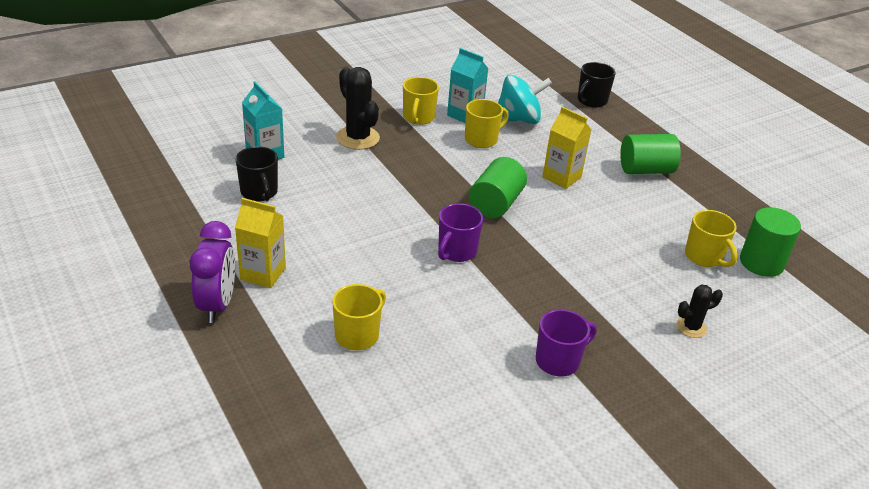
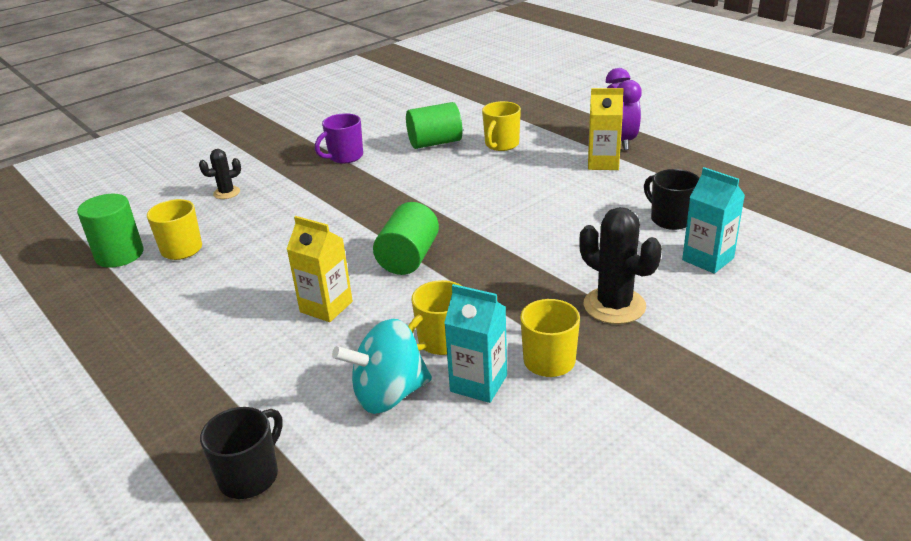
camera: 175 degrees right, 5 degrees down
purple mug [438,203,483,262] -> none
green cylinder [620,134,681,174] -> green cylinder moved to [406,102,463,149]

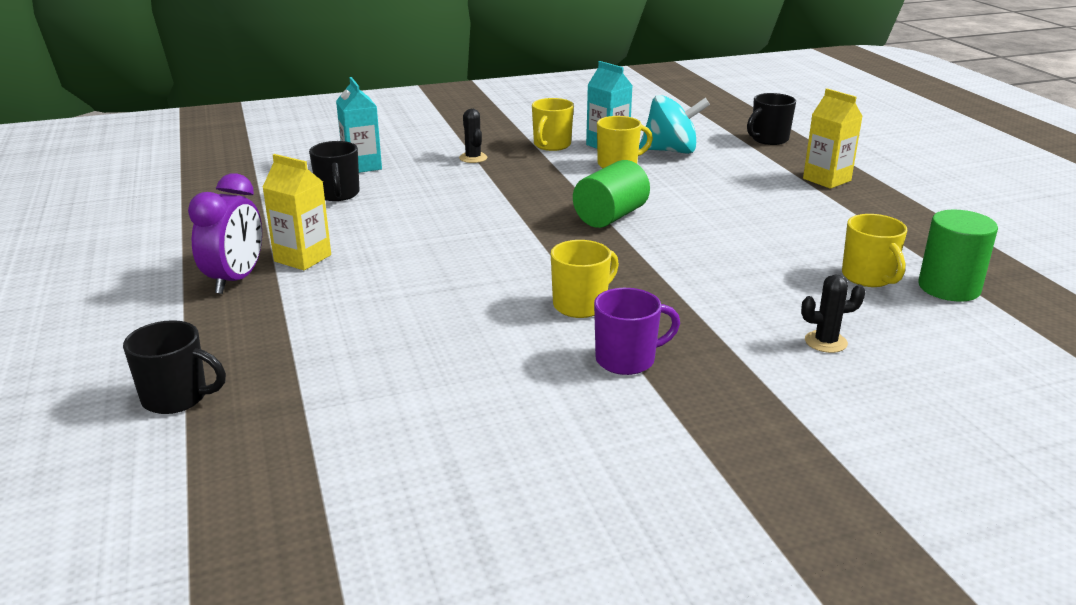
camera: 160 degrees left, 5 degrees down
yellow carton [287,216,353,322] -> yellow carton moved to [803,88,863,189]
green cylinder [406,102,463,149] -> none
yellow mug [482,101,521,151] -> yellow mug moved to [551,240,619,318]
black cactus [579,207,662,324] -> black cactus [459,109,487,163], size x0.56
none -> black mug [123,320,226,414]

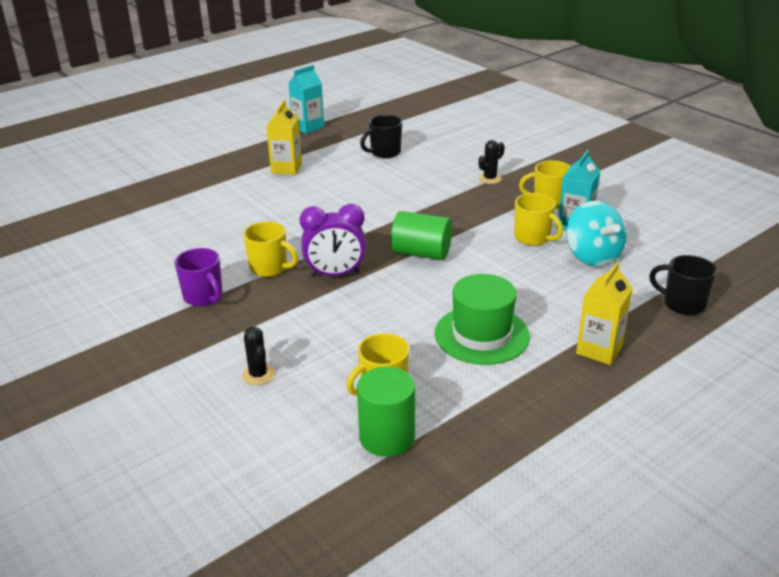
camera: 70 degrees right, 5 degrees up
black mug [123,320,226,414] -> none
purple clock [188,173,262,294] -> purple clock moved to [300,204,366,277]
turquoise carton [336,77,382,173] -> turquoise carton moved to [288,65,324,134]
none -> green hat [435,274,530,365]

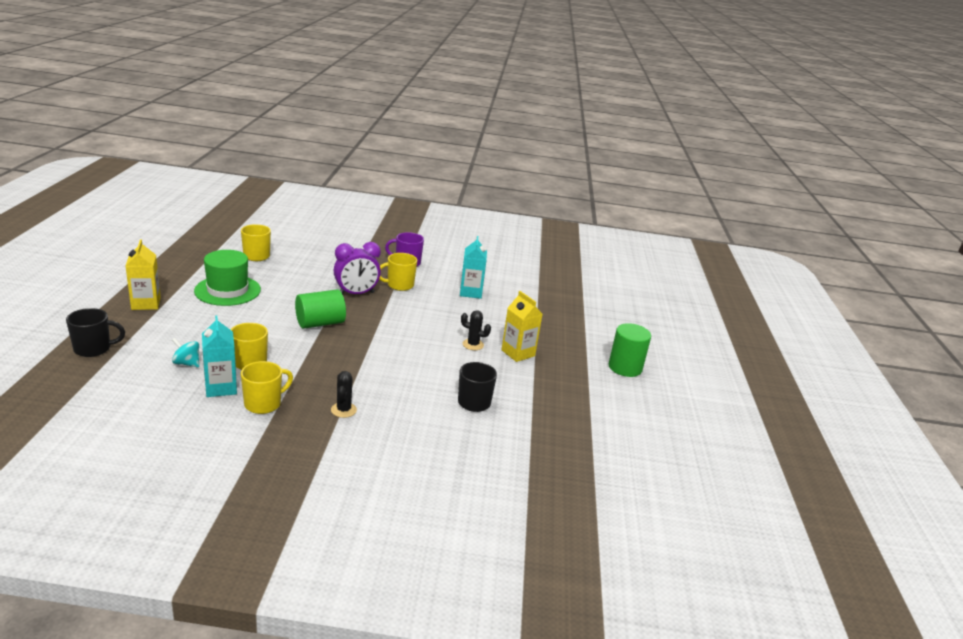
camera: 130 degrees right, 5 degrees down
black cactus [242,327,275,385] -> black cactus moved to [461,310,491,350]
turquoise carton [288,65,324,134] -> turquoise carton moved to [460,236,487,299]
purple clock [300,204,366,277] -> purple clock turned 150 degrees counterclockwise [334,242,381,294]
green cylinder [357,367,415,457] -> green cylinder moved to [609,323,651,377]
turquoise spinning top [566,201,627,267] -> turquoise spinning top [172,338,199,367], size x0.53

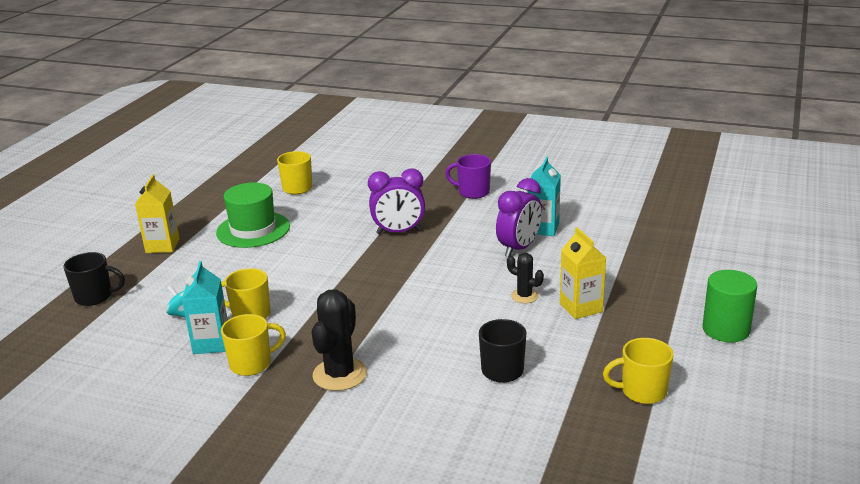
camera: 20 degrees right, 0 degrees up
green cylinder [295,290,346,329] -> none
black cactus [331,371,357,418] -> black cactus [312,289,367,391], size x1.78
yellow mug [379,253,417,291] -> yellow mug moved to [603,338,674,404]
none -> purple clock [496,178,542,257]

